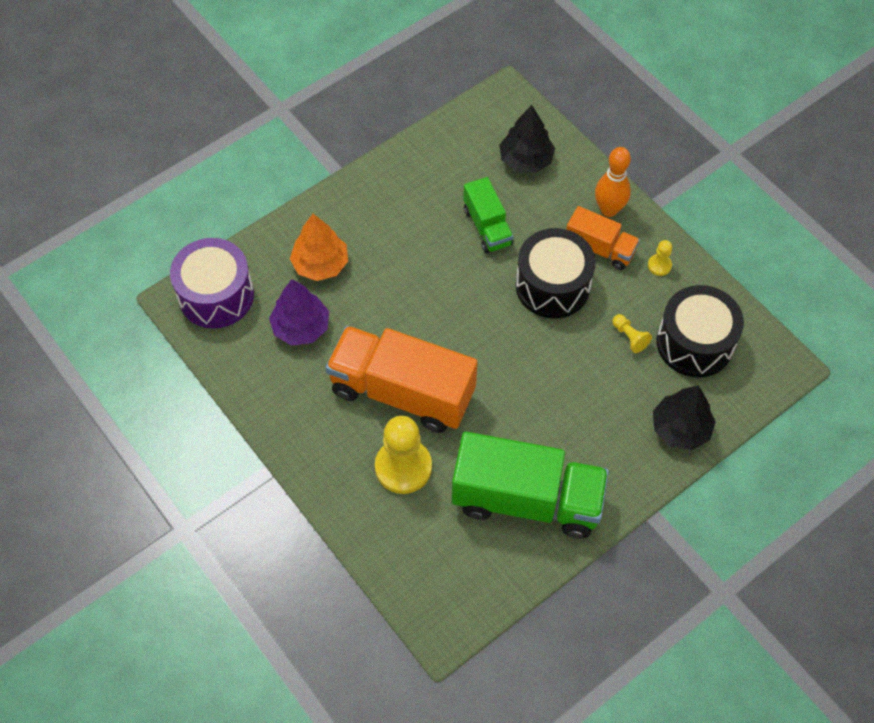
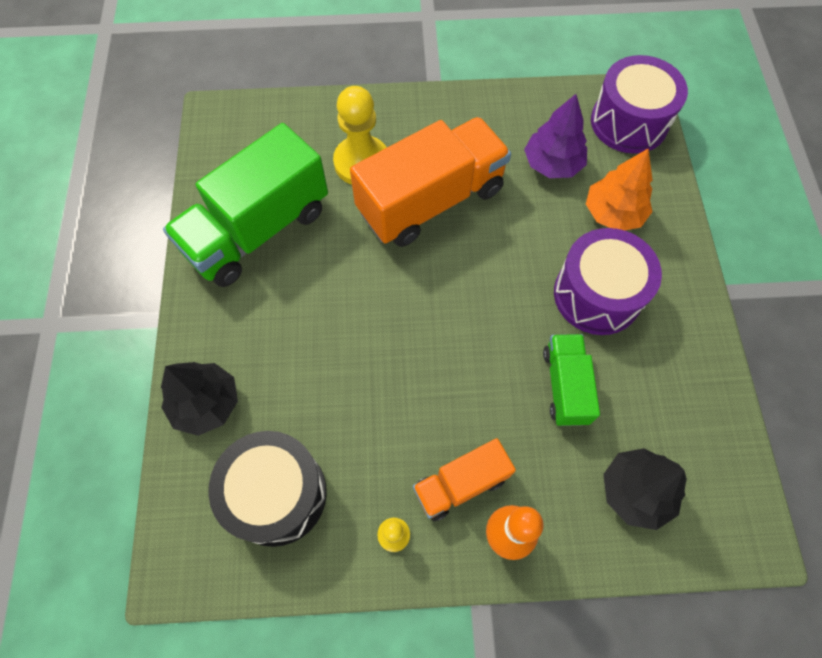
camera: 125 degrees right, 5 degrees up
green truck [463,177,513,253] -> green truck turned 75 degrees clockwise [543,334,600,426]
black drum [515,228,596,318] -> none
yellow pawn [612,314,652,353] -> none
none -> purple drum [554,228,662,335]

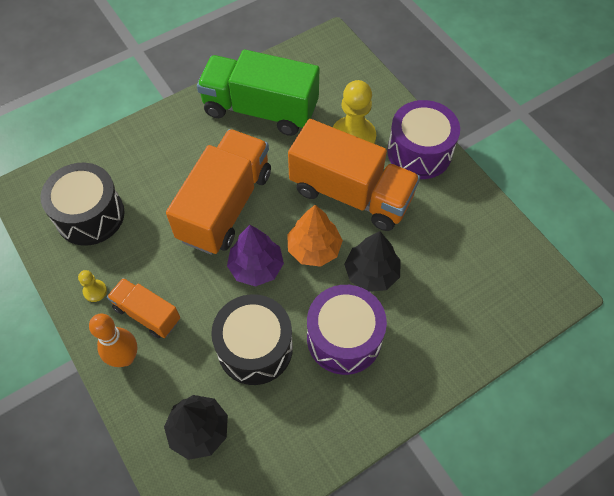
camera: 60 degrees right, 5 degrees down
black tree [161,362,238,436] -> black tree moved to [344,231,401,292]
purple tree [524,94,587,178] -> purple tree moved to [227,225,284,286]
green truck [543,334,600,426] -> black drum [211,294,293,385]
orange tree [586,149,653,231] -> orange tree moved to [287,205,343,267]
purple drum [591,55,688,154] -> purple drum moved to [387,100,460,179]
none -> orange truck [166,129,271,255]

